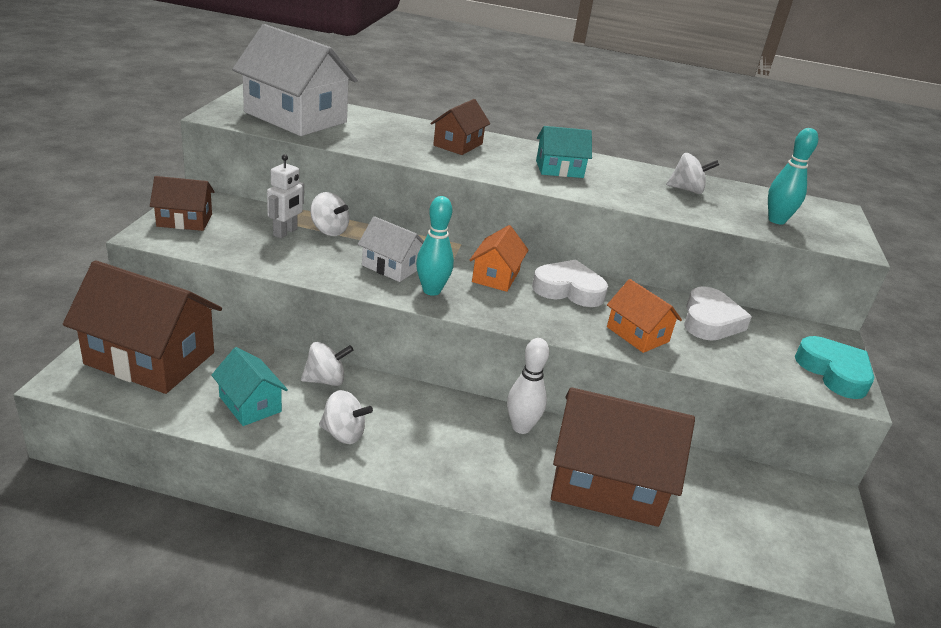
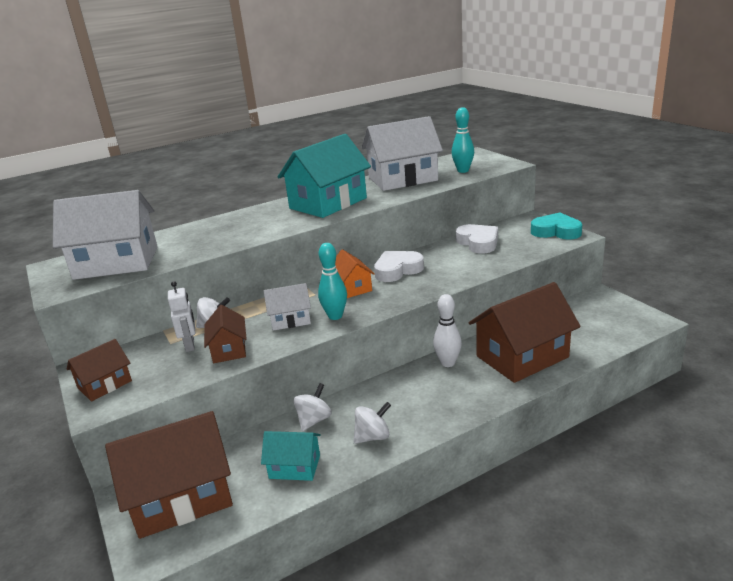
camera: 35 degrees left, 5 degrees down
brown house [430,99,490,155] -> brown house moved to [204,305,247,363]
turquoise house [536,126,592,178] -> turquoise house [278,134,371,218], size x1.93
orange house [607,279,682,353] -> none
white spinning top [666,153,719,194] -> white house [362,116,443,191]

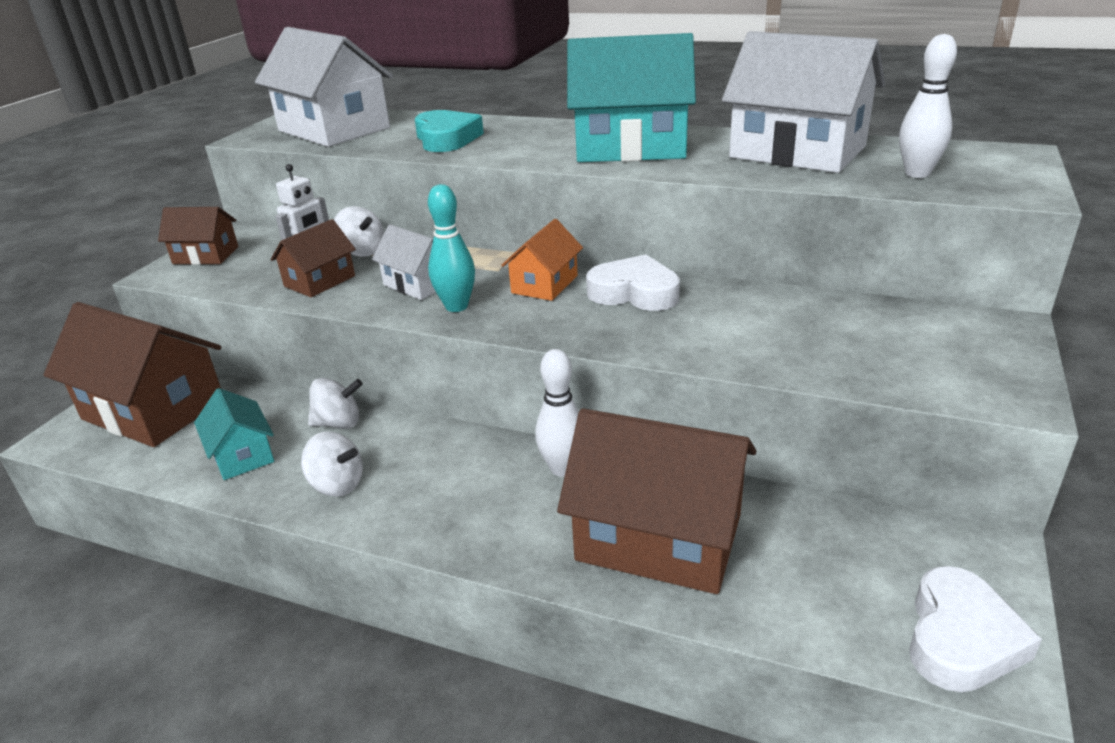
camera: 50 degrees right, 5 degrees up
turquoise bowling pin [452,107,474,173] -> white bowling pin [899,34,957,178]
white heart [456,224,498,254] -> white heart moved to [909,566,1042,692]
turquoise heart [531,213,582,239] -> turquoise heart moved to [415,110,484,152]

